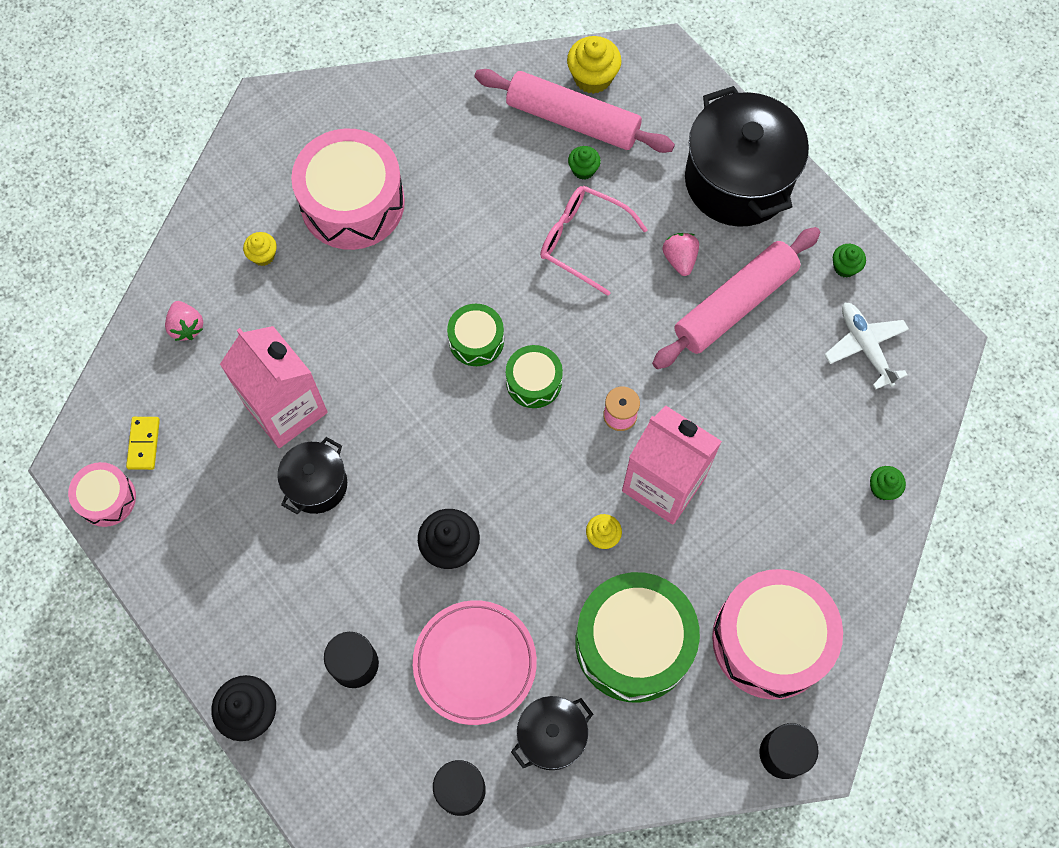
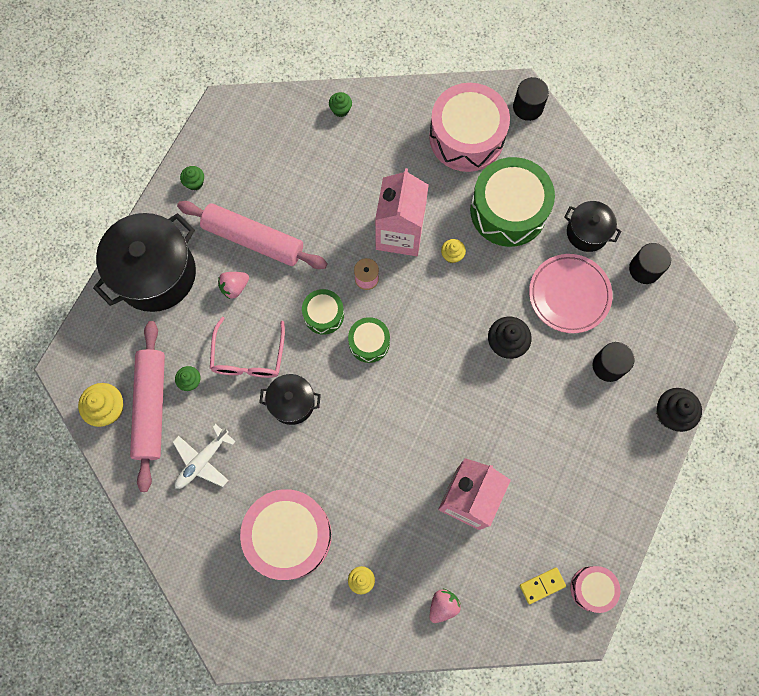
camera: 115 degrees left, 5 degrees up
black pot [277,437,347,514] -> black pot moved to [259,374,321,425]
green drum [447,304,504,366] -> green drum moved to [302,289,344,335]
white plane [824,303,909,390] -> white plane moved to [173,424,236,489]

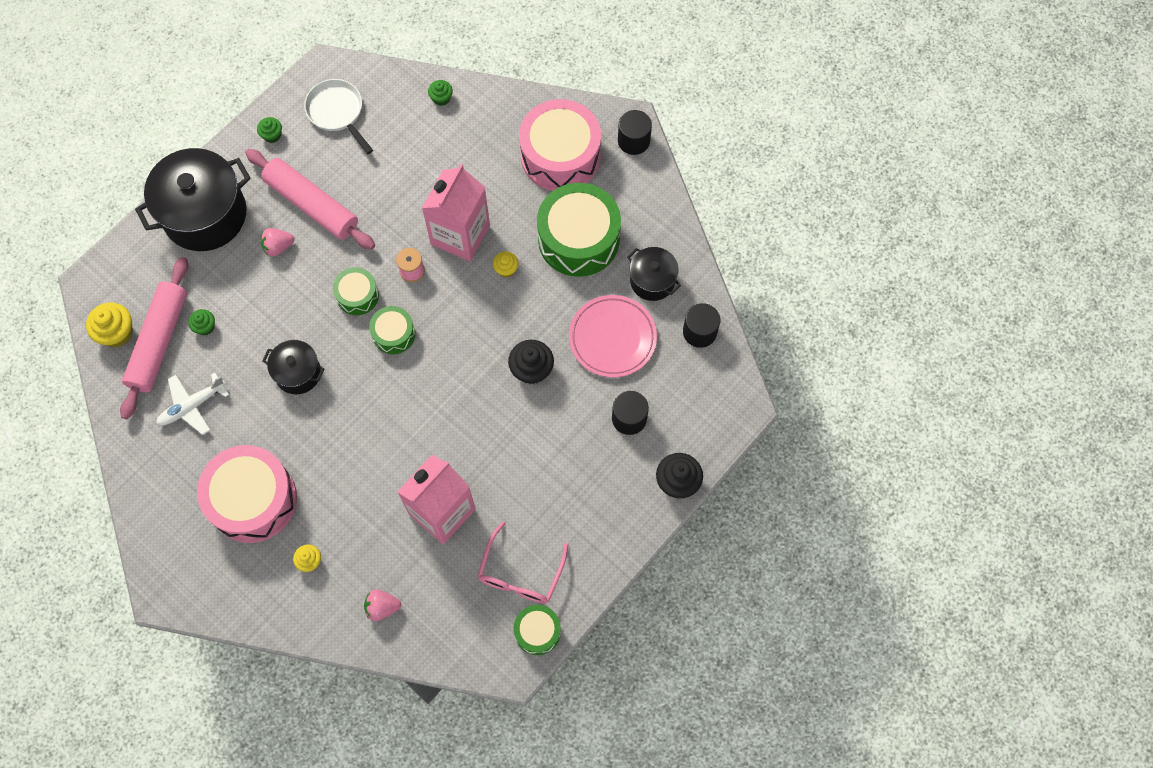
camera: 15 degrees right, 5 degrees down
pink glasses [210,317,285,378] -> pink glasses moved to [477,521,568,604]
pink strawberry [429,588,461,623] -> pink strawberry turned 150 degrees counterclockwise [364,590,401,621]
yellow domino [520,567,566,604] -> none
pink drum [570,566,620,613] -> green drum [514,605,561,655]
none -> white pan [304,79,373,154]

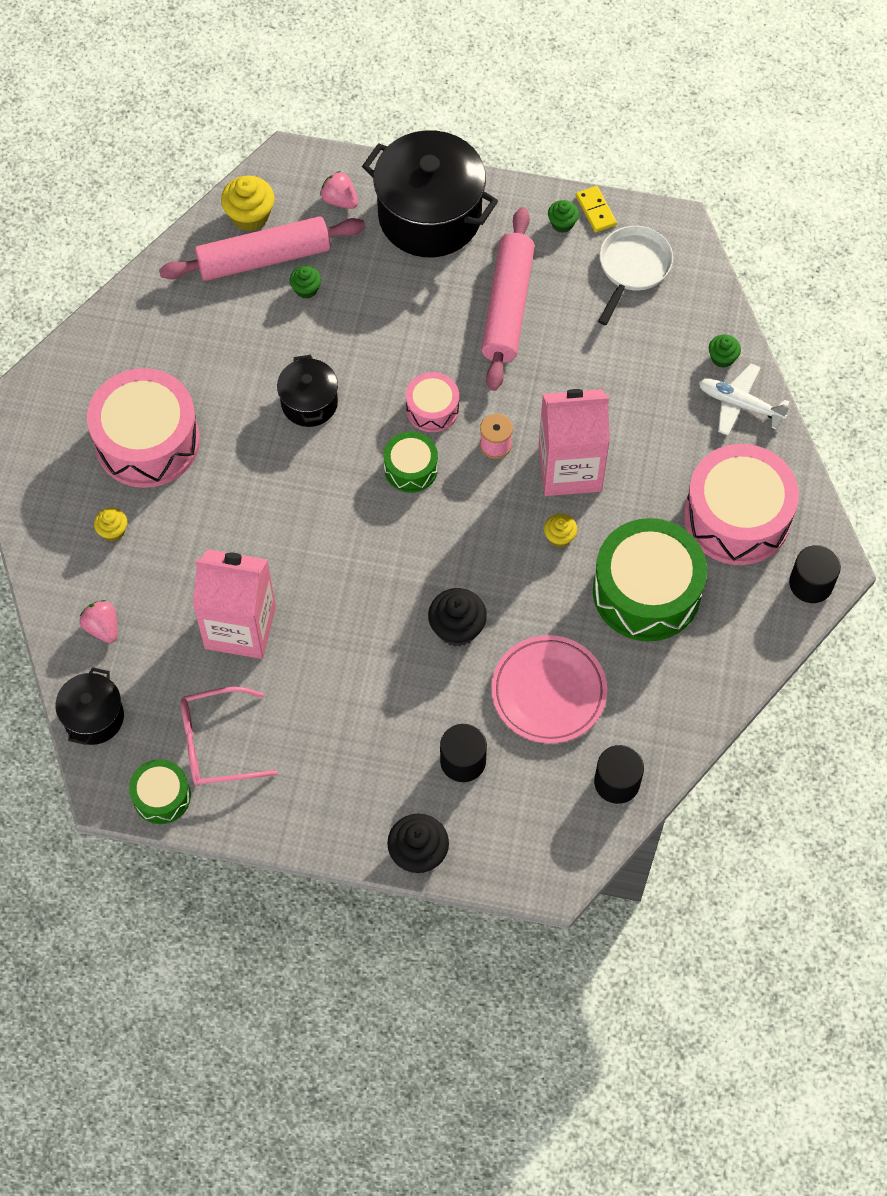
camera: 60 degrees right, 5 degrees down
white plane [156,373,229,435] -> white plane moved to [699,364,790,436]
pink strawberry [261,228,294,257] -> pink strawberry moved to [320,171,358,209]
green drum [333,267,379,315] -> pink drum [406,372,459,432]
black pot [627,247,681,301] -> black pot moved to [55,667,124,745]
none -> yellow domino [576,186,617,232]

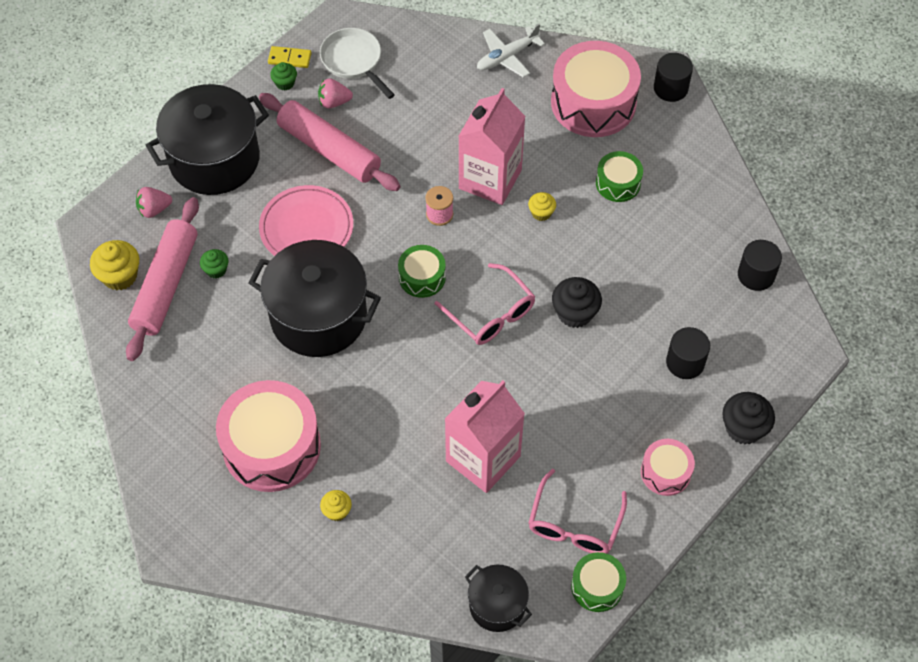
camera: 60 degrees left, 5 degrees down
pink strawberry [80,600,117,643] -> pink strawberry moved to [318,78,353,108]
black pot [277,355,338,427] -> black pot [249,240,381,357], size x1.90
pink drum [406,372,459,432] -> pink drum moved to [641,439,695,496]
pink plate [491,635,607,744] -> pink plate moved to [259,185,353,256]
green drum [593,518,707,641] -> green drum [596,151,643,202], size x0.51
green cupcake [709,335,741,368] -> none
none -> pink glasses [435,263,536,345]

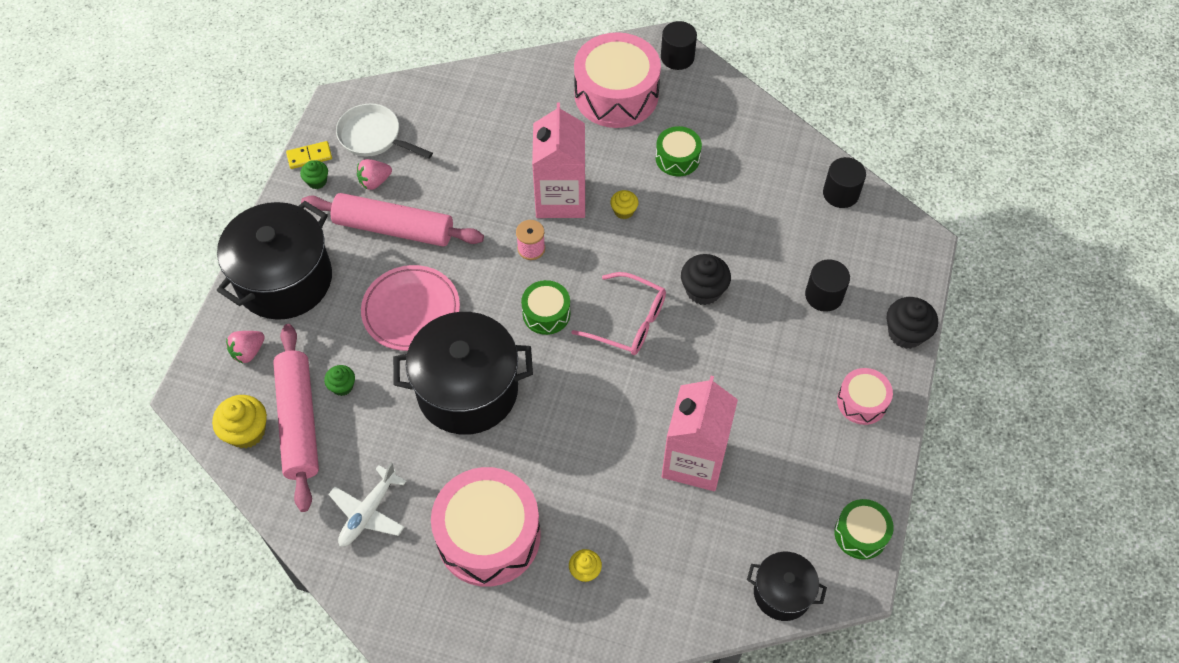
camera: 25 degrees left, 0 degrees up
white plane [477,24,545,77] -> white plane moved to [329,463,406,547]
pink glasses [529,468,627,554] -> none

